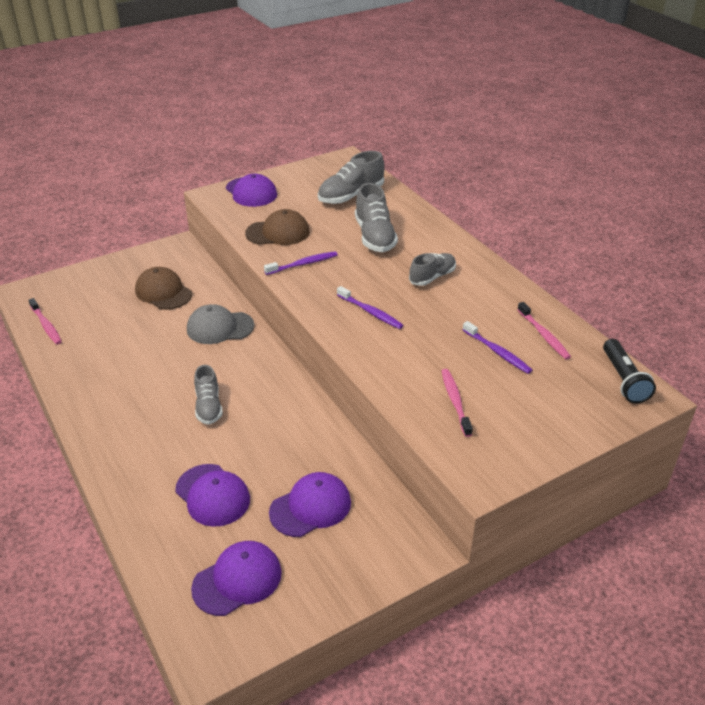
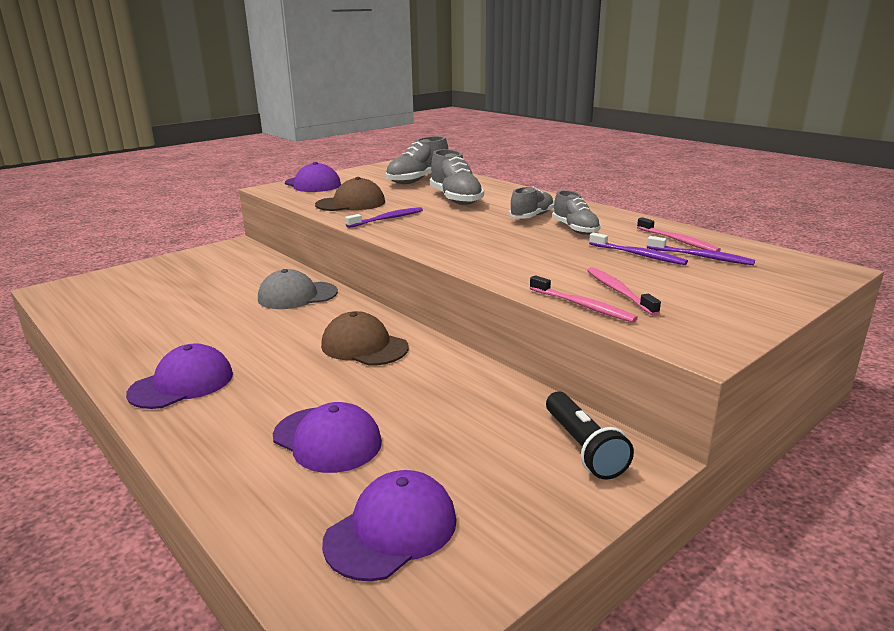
camera: 10 degrees left, 15 degrees down
pink toothbrush [29,298,62,345] -> pink toothbrush moved to [530,275,638,323]
brown cap [135,267,192,310] -> brown cap moved to [321,311,409,366]
grey shoe [194,365,223,425] -> grey shoe moved to [553,190,601,235]
purple cap [269,472,351,537] -> purple cap moved to [126,343,233,409]
purple toothbrush [337,286,403,329] -> purple toothbrush moved to [647,236,755,265]
black flashlight [603,339,656,404] -> black flashlight moved to [546,391,634,480]

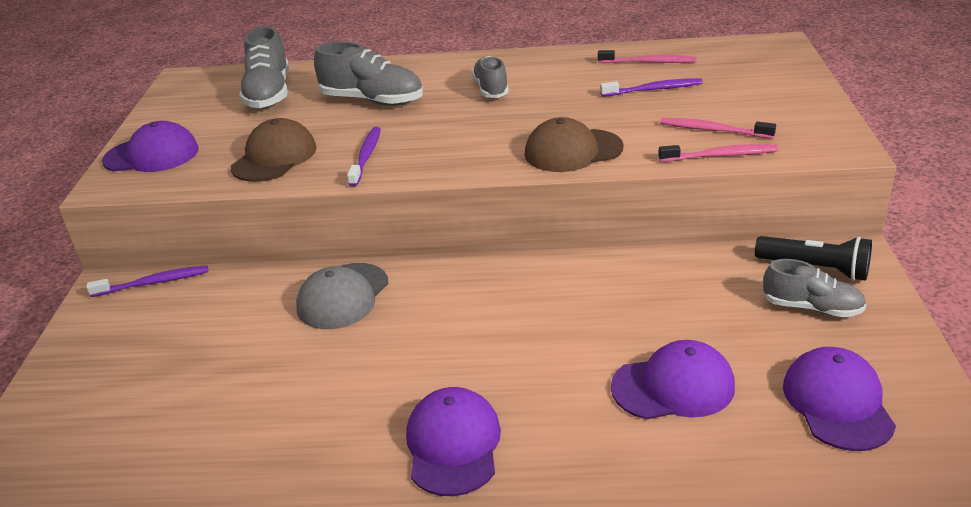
camera: 45 degrees left, 10 degrees up
brown cap [321,311,409,366] -> brown cap moved to [524,117,624,172]
grey shoe [553,190,601,235] -> grey shoe moved to [763,259,866,317]
purple toothbrush [647,236,755,265] -> purple toothbrush moved to [86,265,208,297]

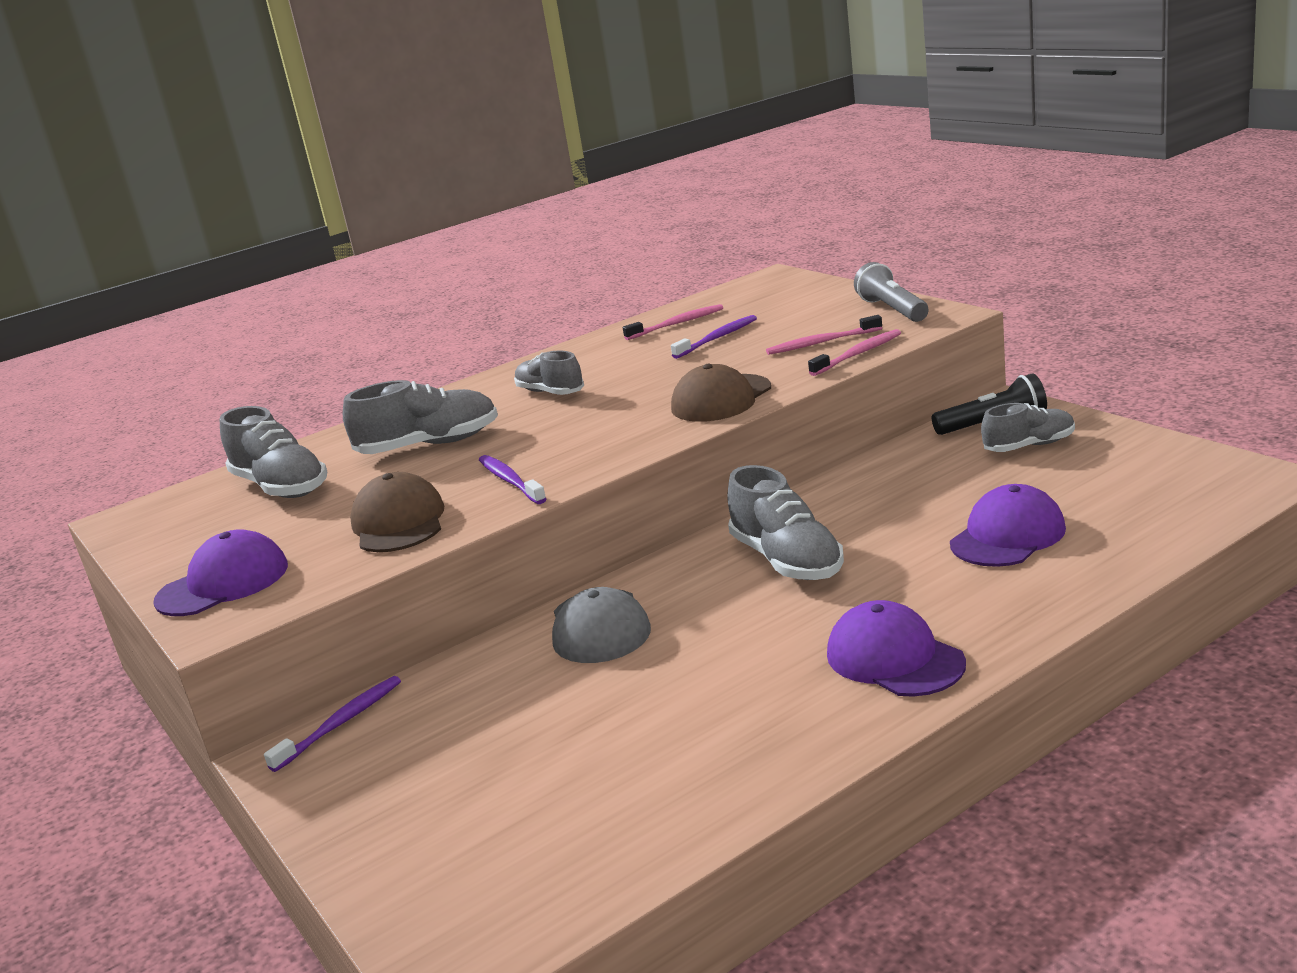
camera: 35 degrees left, 10 degrees down
purple cap [783,347,896,451] -> none
none -> grey shoe [728,465,844,580]
none -> grey flashlight [854,262,929,322]

